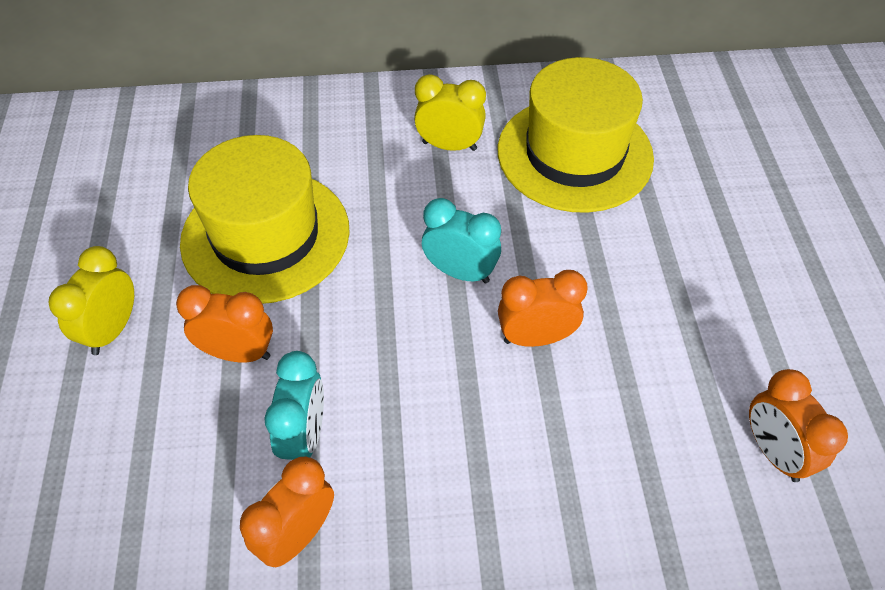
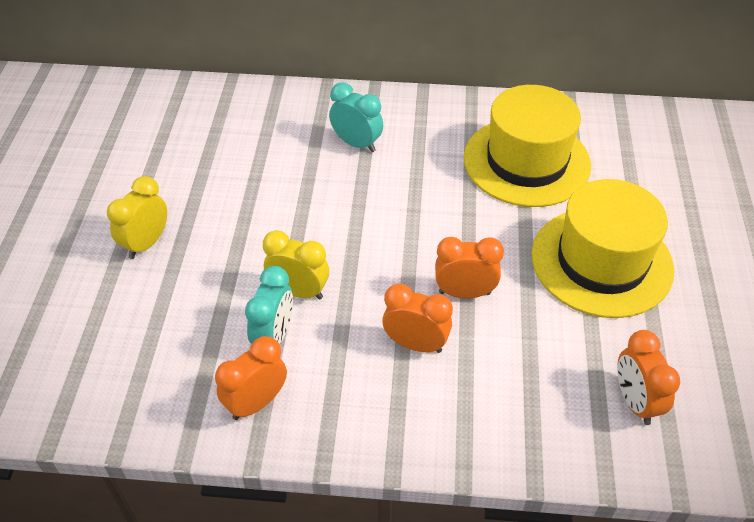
camera: 10 degrees right, 5 degrees down
orange clock [176,285,273,362] -> orange clock moved to [382,283,453,353]
yellow hat [180,135,350,304] -> yellow hat moved to [532,179,674,318]
yellow clock [414,74,486,151] -> yellow clock moved to [263,230,329,300]
turquoise clock [422,198,501,284] -> turquoise clock moved to [329,82,383,152]

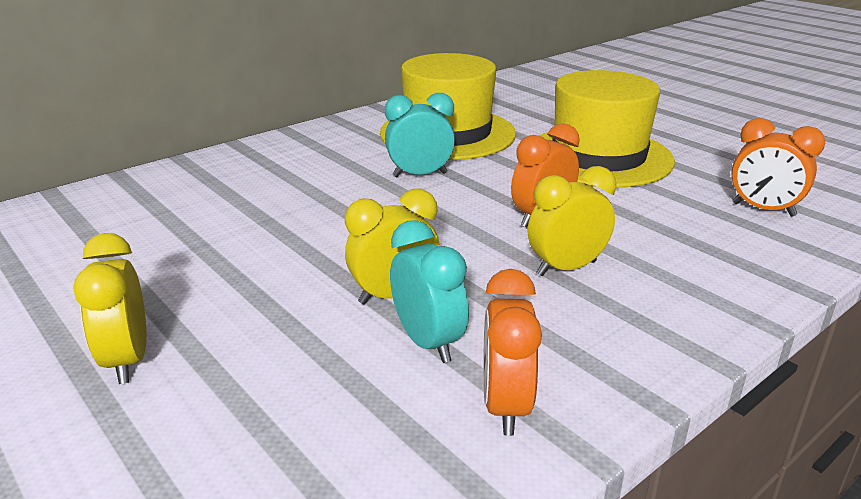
camera: 45 degrees left, 20 degrees down
turquoise clock [329,82,383,152] -> turquoise clock moved to [385,93,455,177]
orange clock [382,283,453,353] -> yellow clock [528,166,616,276]

